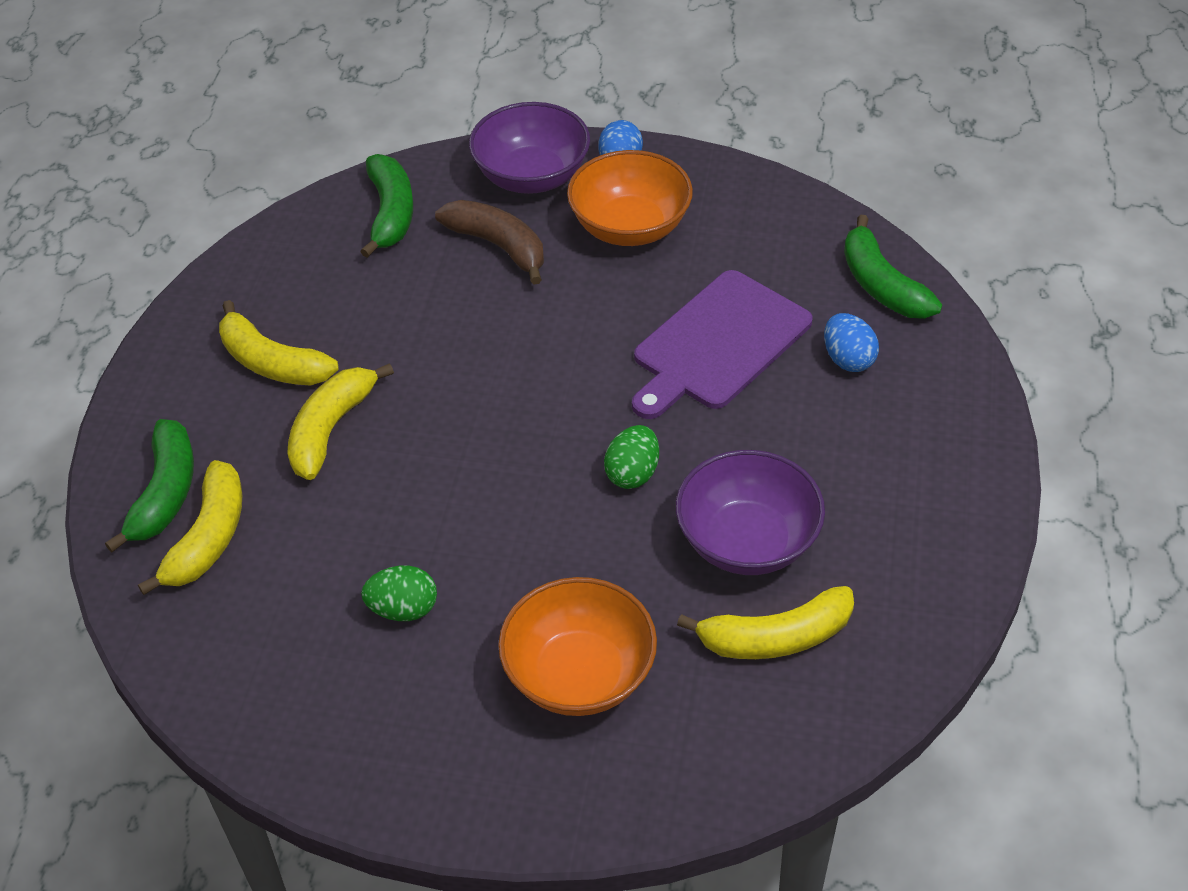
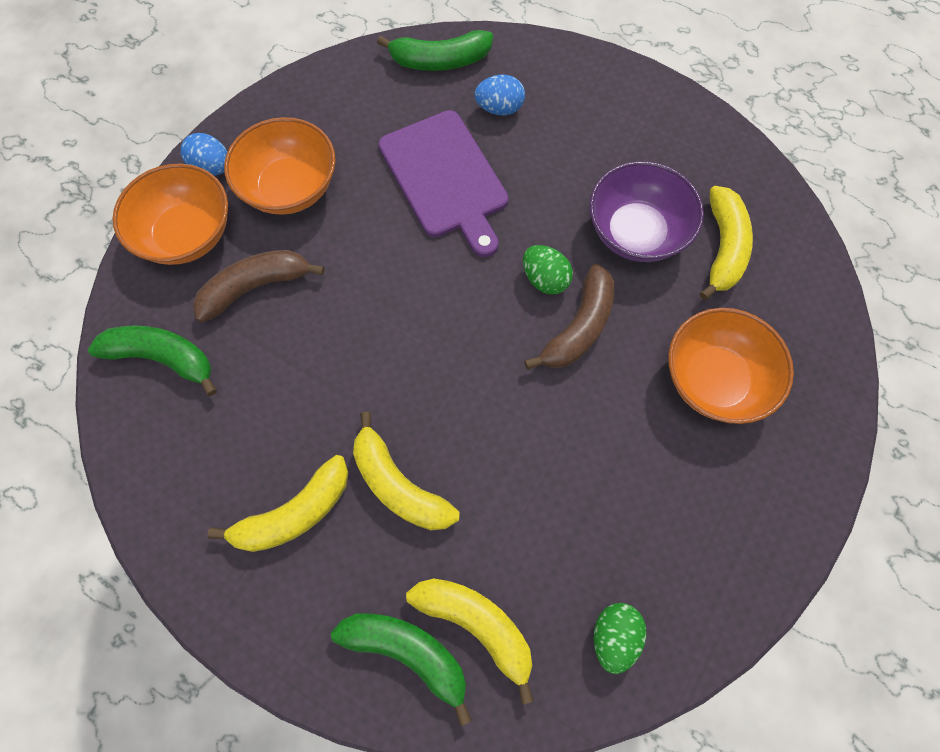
camera: 70 degrees left, 20 degrees up
green egg [361,566,437,621] -> green egg moved to [594,603,646,674]
purple bowl [469,102,590,194] -> orange bowl [112,164,228,265]
none -> brown banana [524,264,614,370]

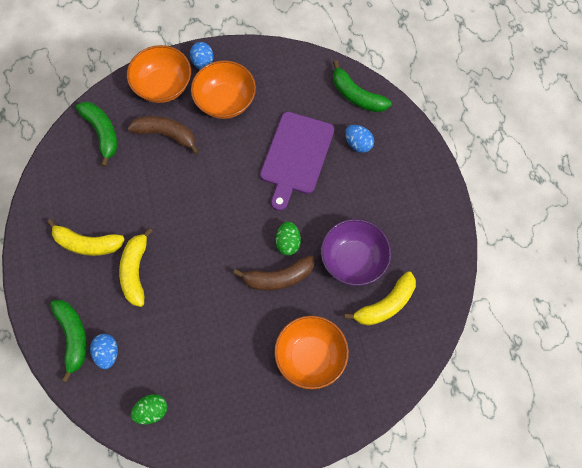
camera: 45 degrees right, 0 degrees up
yellow banana [406,579,534,704] -> blue egg [90,334,118,369]

